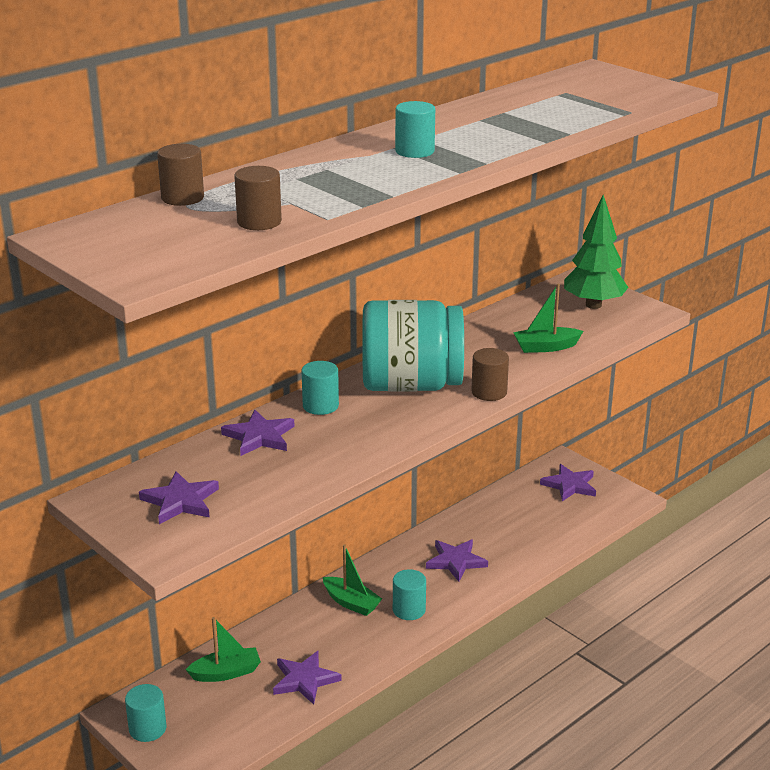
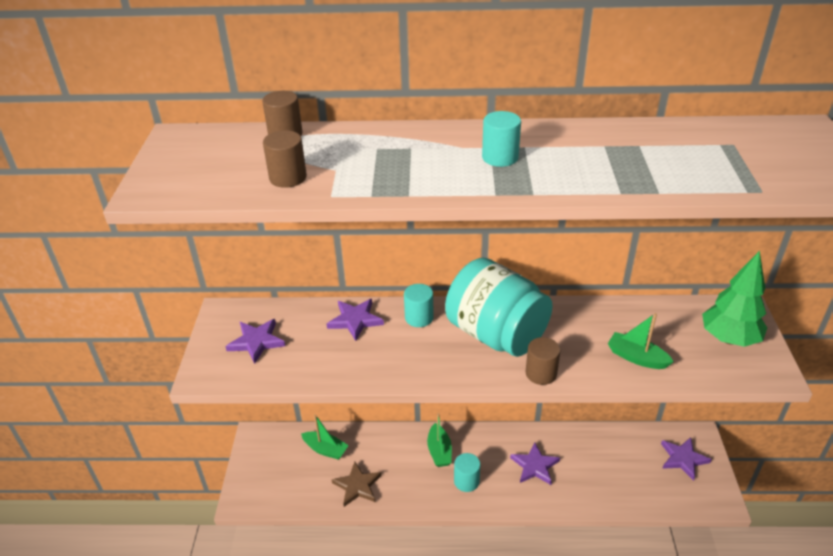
camera: 45 degrees right, 10 degrees up
turquoise cylinder [125,684,166,742] -> none
purple star [273,651,342,705] -> brown star [331,462,382,507]

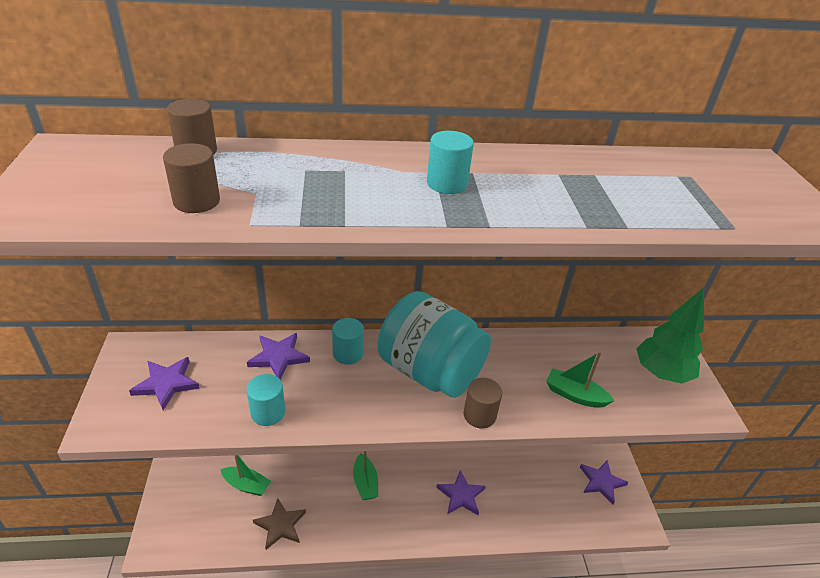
camera: 10 degrees left, 0 degrees up
turquoise cylinder [454,453,480,492] -> turquoise cylinder moved to [247,374,285,426]

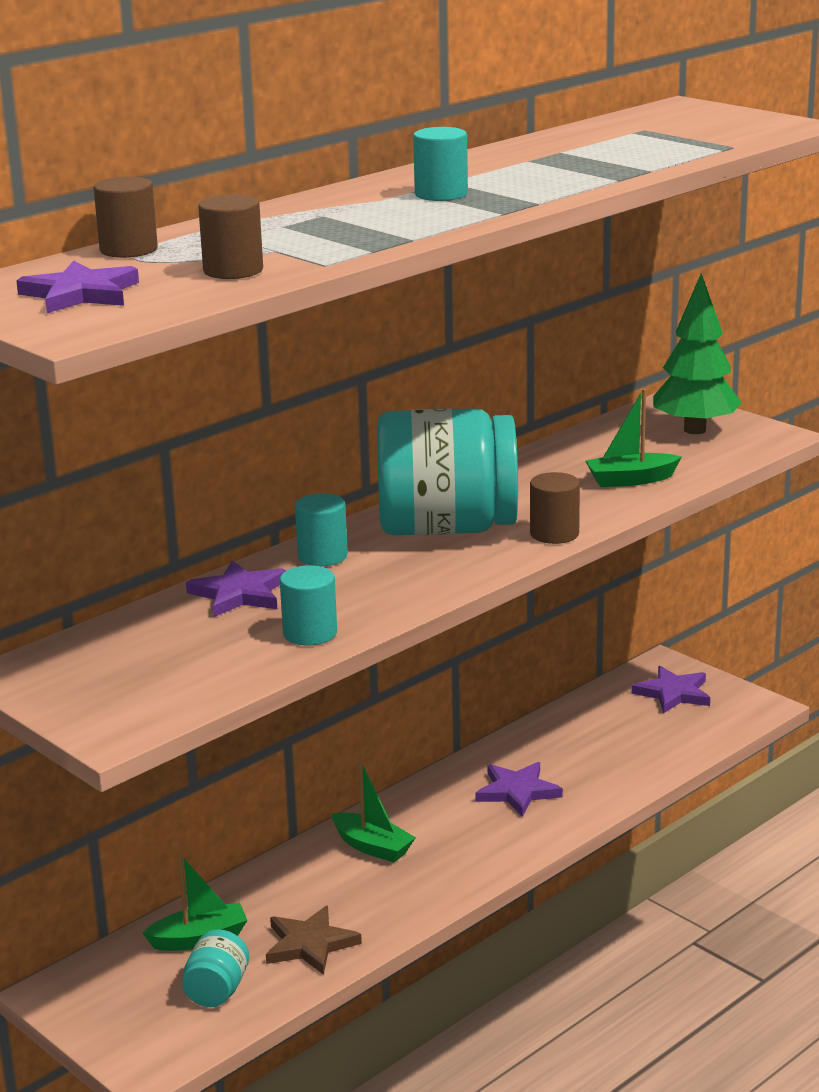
camera: 35 degrees left, 15 degrees down
purple star [129,357,200,410] -> purple star moved to [16,261,139,313]
none -> turquoise jar [182,929,249,1007]

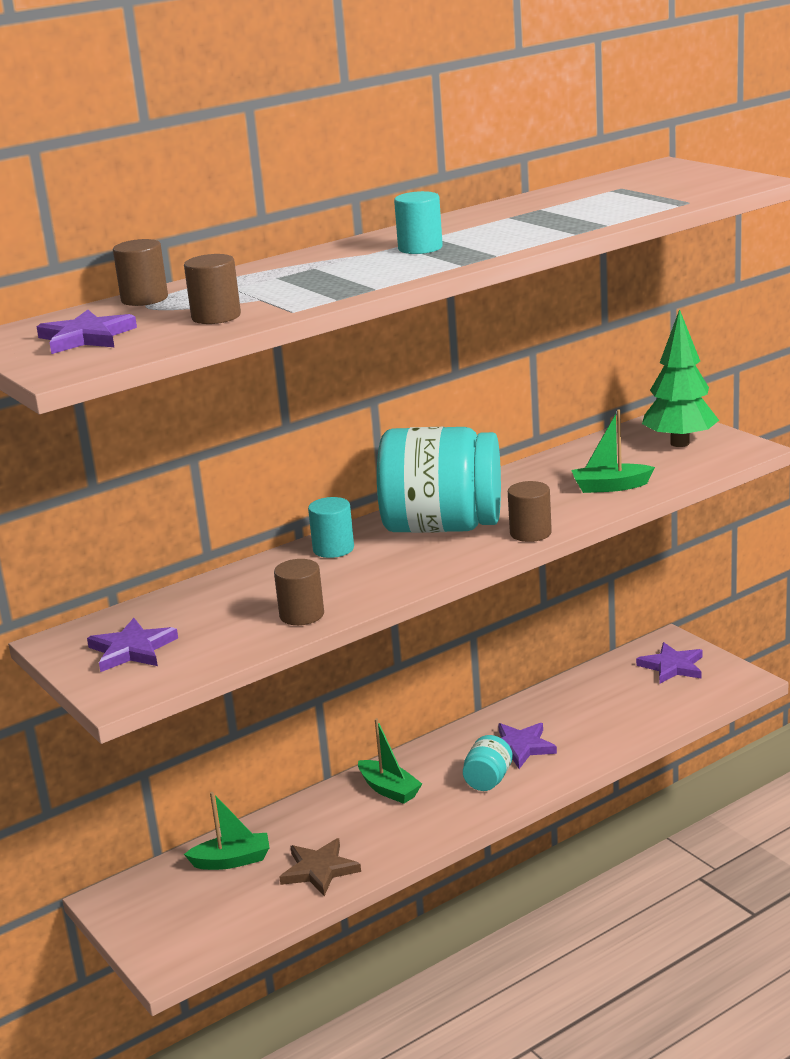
camera: 10 degrees right, 0 degrees up
turquoise jar [182,929,249,1007] -> turquoise jar moved to [463,735,513,791]
purple star [186,560,287,617] -> purple star moved to [87,618,178,672]
turquoise cylinder [280,565,337,645] -> brown cylinder [274,559,324,625]

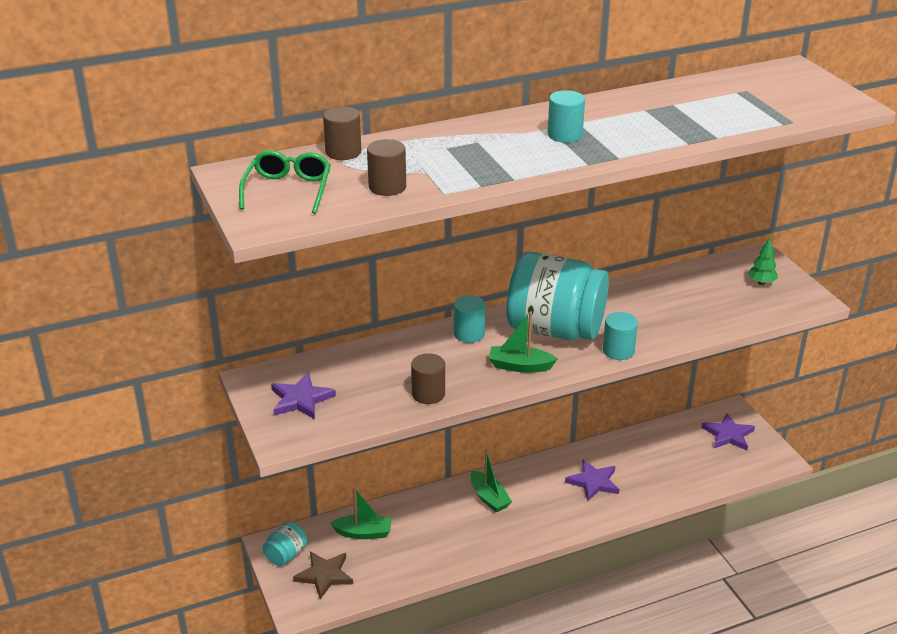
camera: 10 degrees right, 10 degrees up
purple star [37,310,137,354] -> green glasses [239,150,331,214]
brown star [279,838,361,896] -> brown star moved to [293,551,353,599]
turquoise jar [463,735,513,791] -> turquoise jar moved to [262,521,307,566]
brown cylinder [508,481,552,542] -> turquoise cylinder [603,312,638,360]
green boat [571,409,655,493] -> green boat moved to [489,311,557,373]
green tree [642,309,719,447] -> green tree [748,237,778,285], size x0.49

